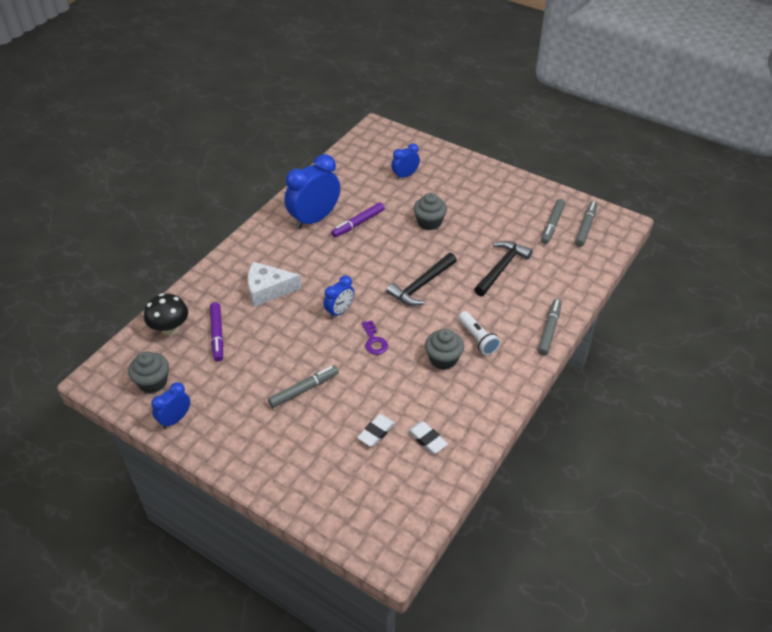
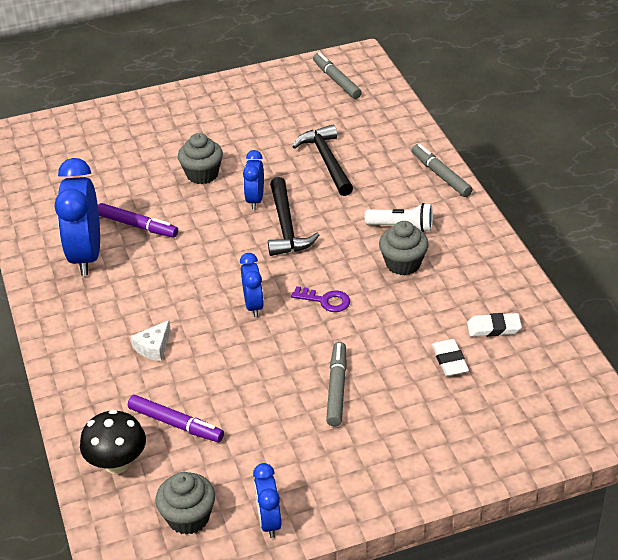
camera: 50 degrees left, 5 degrees down
white cheese [247,262,302,307] -> white cheese [131,320,171,361], size x0.57
purple marker [331,202,385,238] -> purple marker turned 60 degrees counterclockwise [98,203,178,237]
blue clock [391,143,420,180] -> blue clock moved to [243,150,264,210]
grey marker [541,199,565,244] -> none

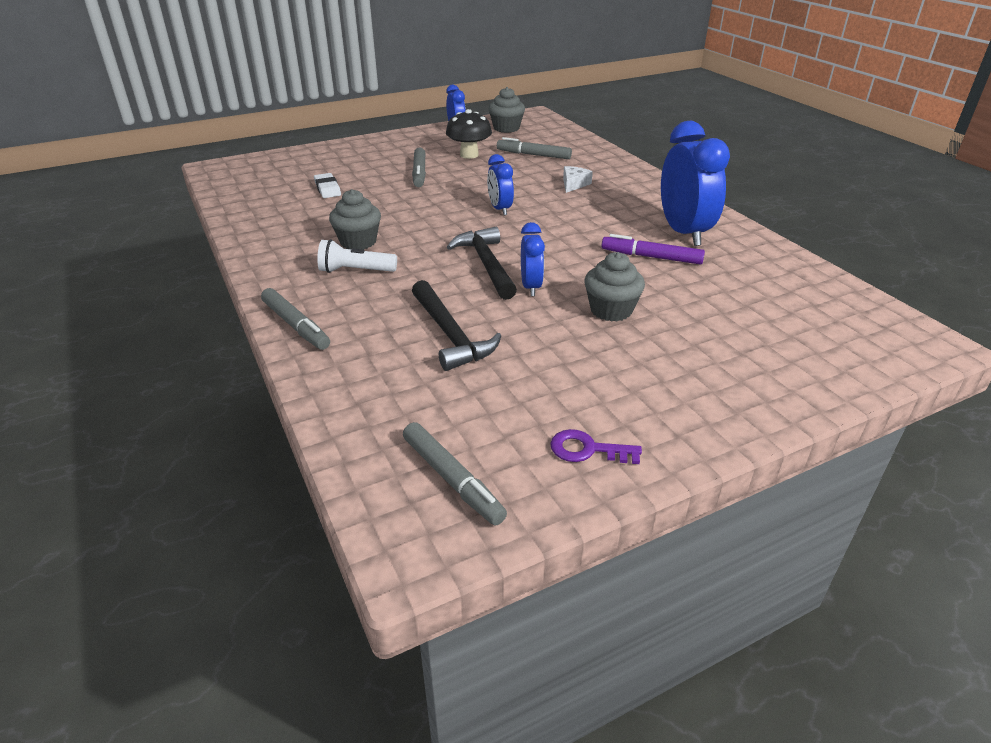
camera: 170 degrees right, 5 degrees down
black mushroom [80,409,146,474] -> black mushroom moved to [446,109,492,159]
purple marker [128,395,224,442] -> grey marker [497,137,572,159]
purple key [291,286,350,312] -> purple key moved to [550,429,642,464]
white eraser [467,313,522,337] -> none

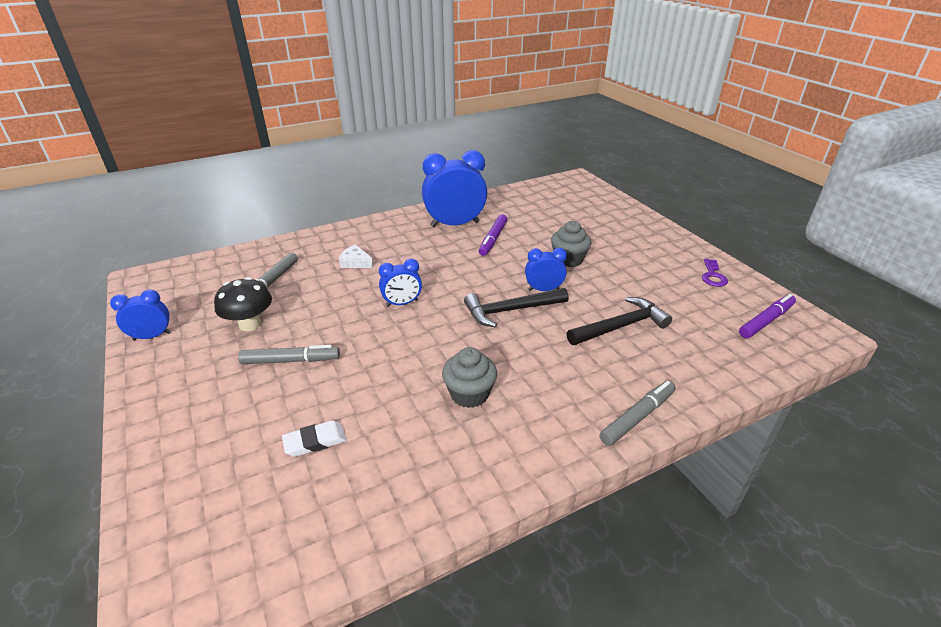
camera: 90 degrees left, 0 degrees up
white flashlight [317,239,397,273] -> none
grey marker [403,422,507,525] -> purple marker [739,294,796,338]
grey cupcake [488,87,525,133] -> none

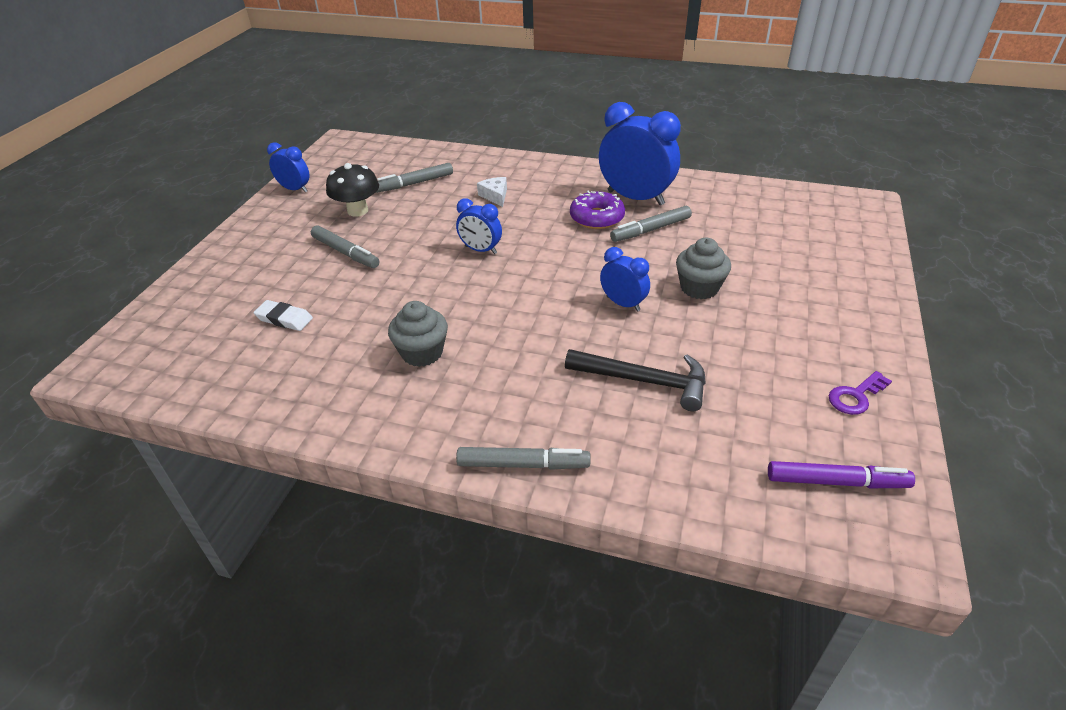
camera: 45 degrees right, 5 degrees up
black hammer [464,288,569,327] -> none
purple marker [479,214,507,256] -> grey marker [610,206,692,242]
none -> purple donut [570,191,625,229]

